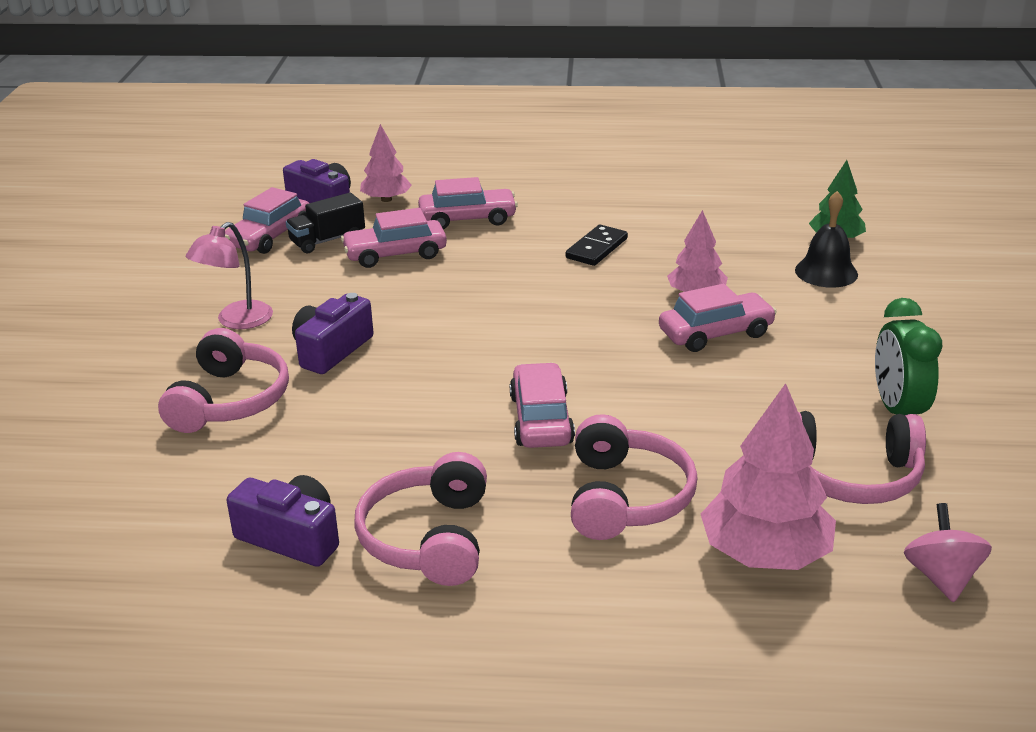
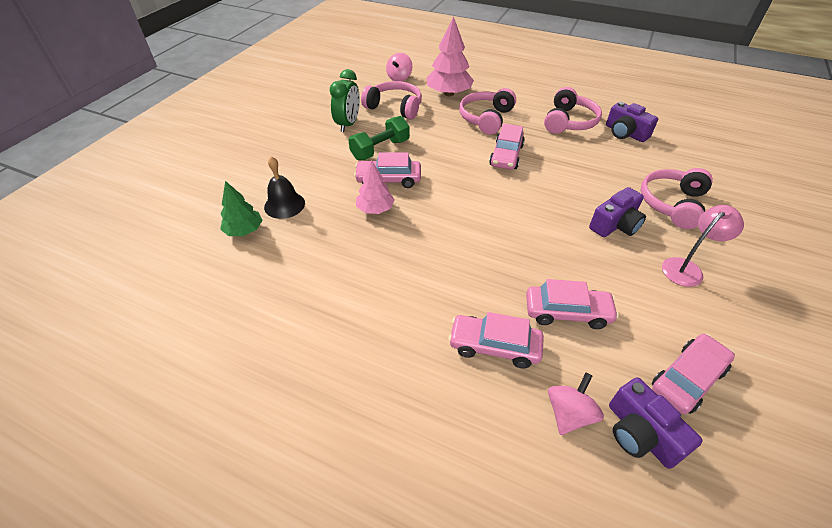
camera: 160 degrees left, 15 degrees up
black truck [286,193,365,253] -> none
pink tree [360,124,412,202] -> pink spinning top [548,373,604,435]
black domino [566,225,628,266] -> none
none -> green dumbbell [348,116,410,160]

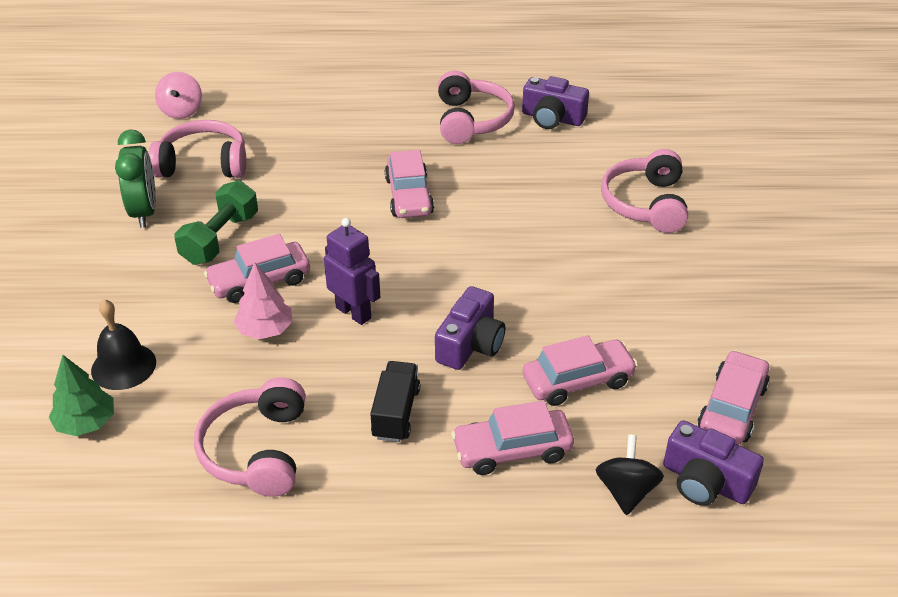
camera: 25 degrees left, 5 degrees down
pink tree [426,16,474,96] -> none
pink headphones [459,88,516,135] -> pink headphones moved to [194,377,306,497]
pink spinning top [548,373,604,435] -> black spinning top [596,434,664,515]
purple camera [589,187,646,237] -> purple camera moved to [435,286,505,370]
pink lamp [662,205,744,287] -> none
none -> purple robot [324,218,380,325]
none -> black truck [370,361,421,442]

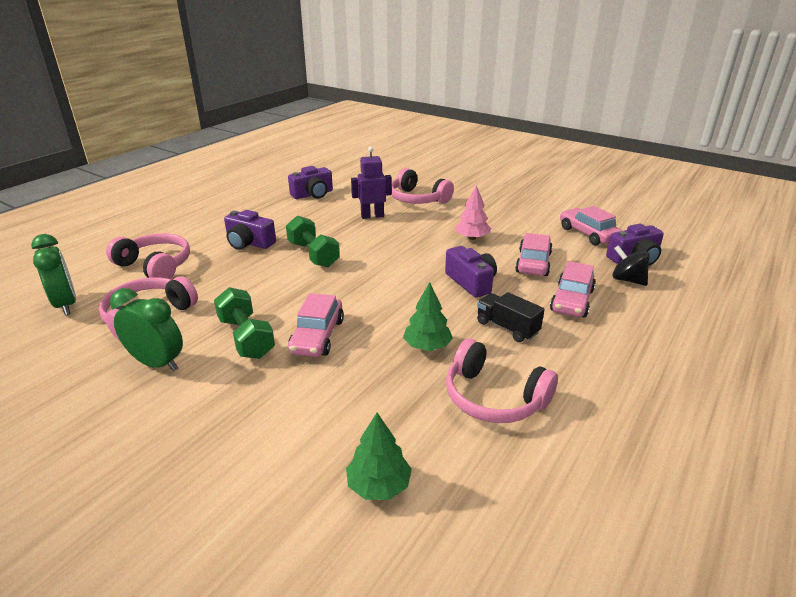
camera: 55 degrees left, 10 degrees down
black bell [91,299,156,390] -> none
pink spinning top [155,72,202,119] -> green clock [31,234,76,315]
pink tree [233,262,292,339] -> pink tree moved to [455,185,491,240]
purple robot [324,218,380,325] -> purple robot moved to [351,147,392,219]
pink car [385,150,434,218] -> green dumbbell [286,215,340,267]
pink headphones [438,71,515,144] -> pink headphones moved to [106,233,190,279]
none -> purple camera [224,210,276,250]
none -> green tree [403,282,453,351]

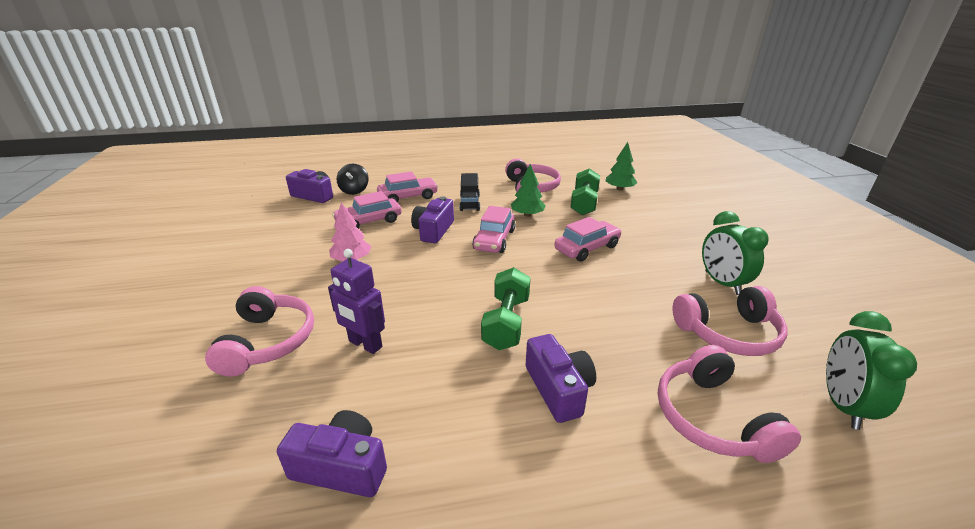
camera: 135 degrees left, 0 degrees up
green dumbbell [214,287,275,359] -> green dumbbell moved to [570,168,600,215]
pink car [560,206,622,245] -> pink car moved to [472,206,515,253]

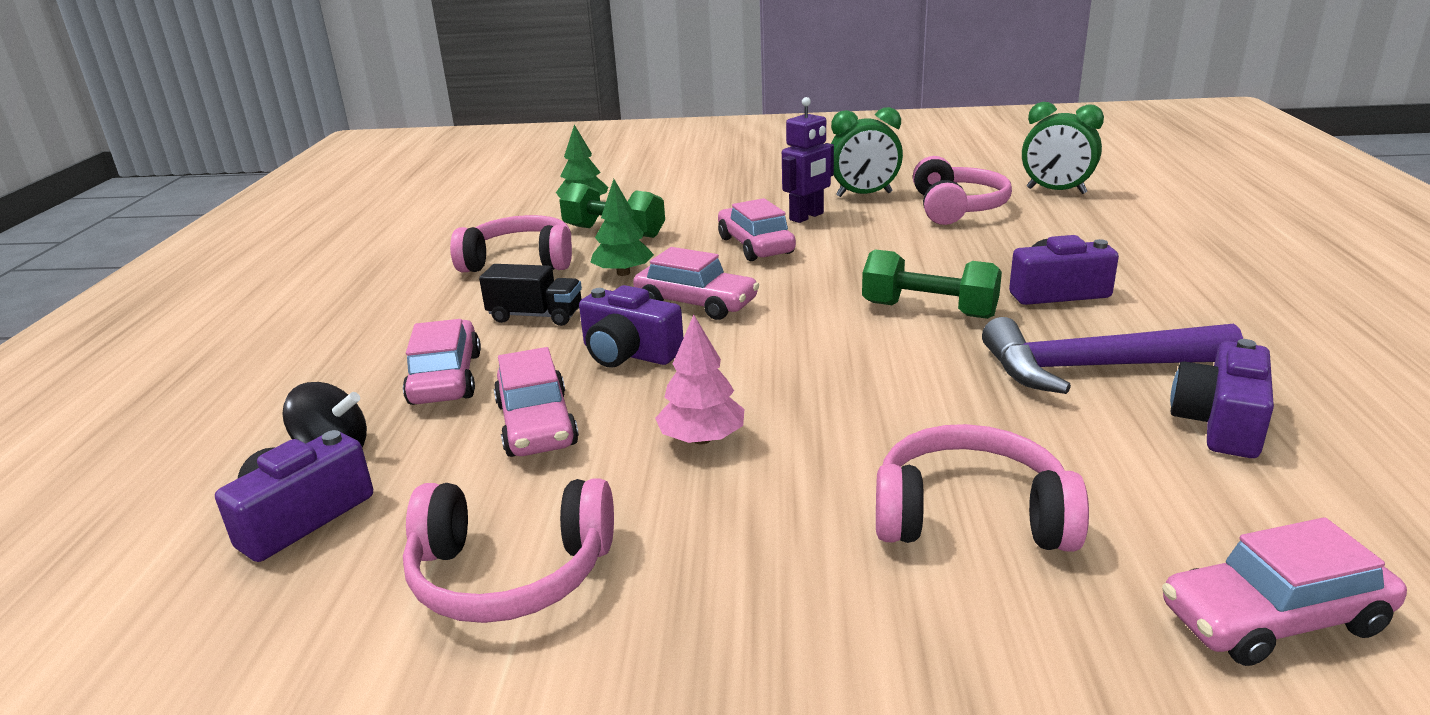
camera: 75 degrees left, 5 degrees down
purple robot [328,249,385,354] -> purple robot moved to [782,97,834,223]
pink headphones [658,345,801,463] -> pink headphones moved to [403,478,614,623]
none -> purple hammer [982,317,1243,394]
none -> pink car [1162,517,1407,666]

